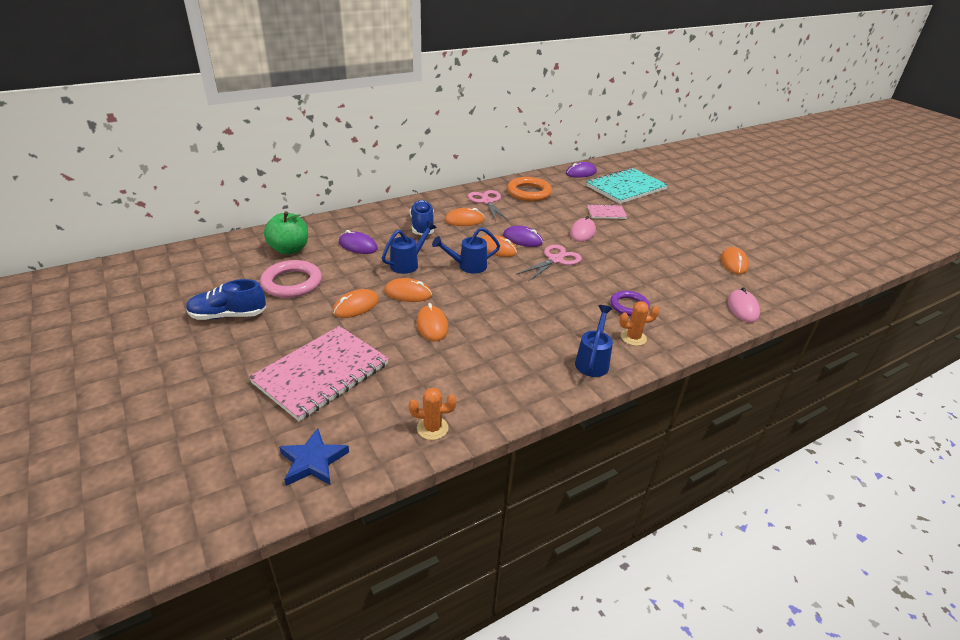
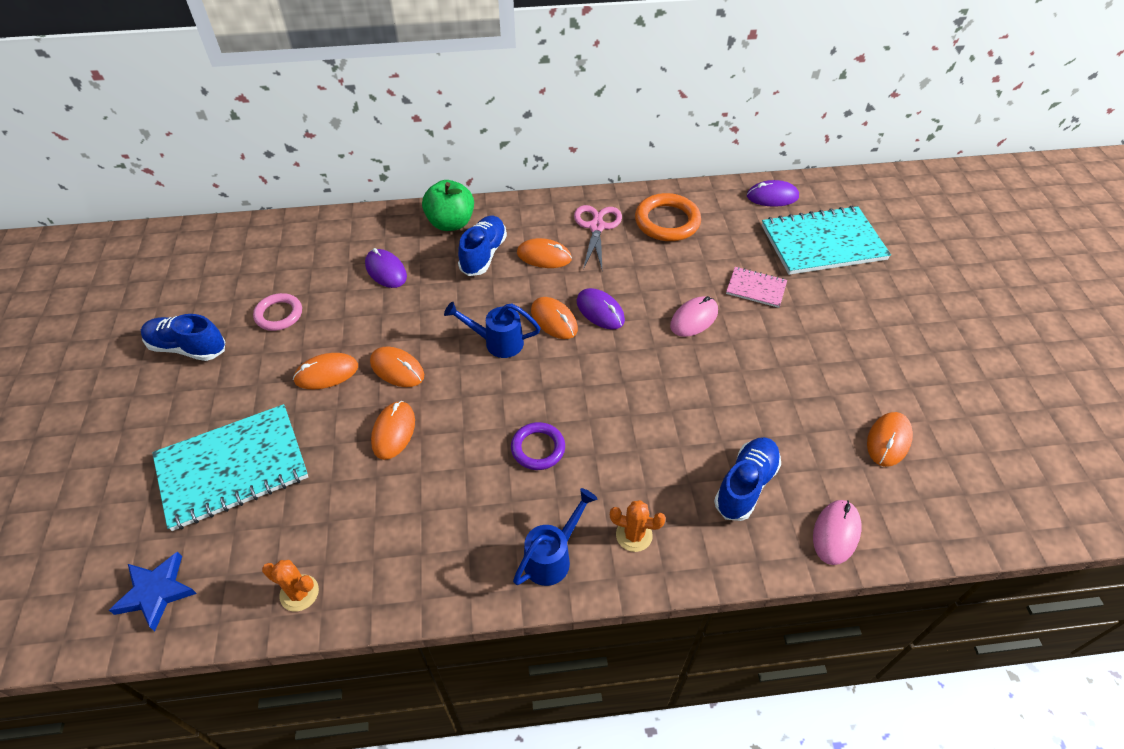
camera: 25 degrees right, 15 degrees up
pink notebook [249,326,389,421] -> turquoise notebook [152,404,308,531]
pink ring [260,260,322,298] -> pink ring [253,293,302,331], size x0.65
green apple [264,211,308,255] -> green apple moved to [422,180,474,231]
blue watering can [382,221,437,274] -> none
pink scissors [516,245,582,282] -> none
purple ring [610,291,650,316] -> purple ring moved to [511,422,565,470]
none -> blue shoe [714,437,781,521]

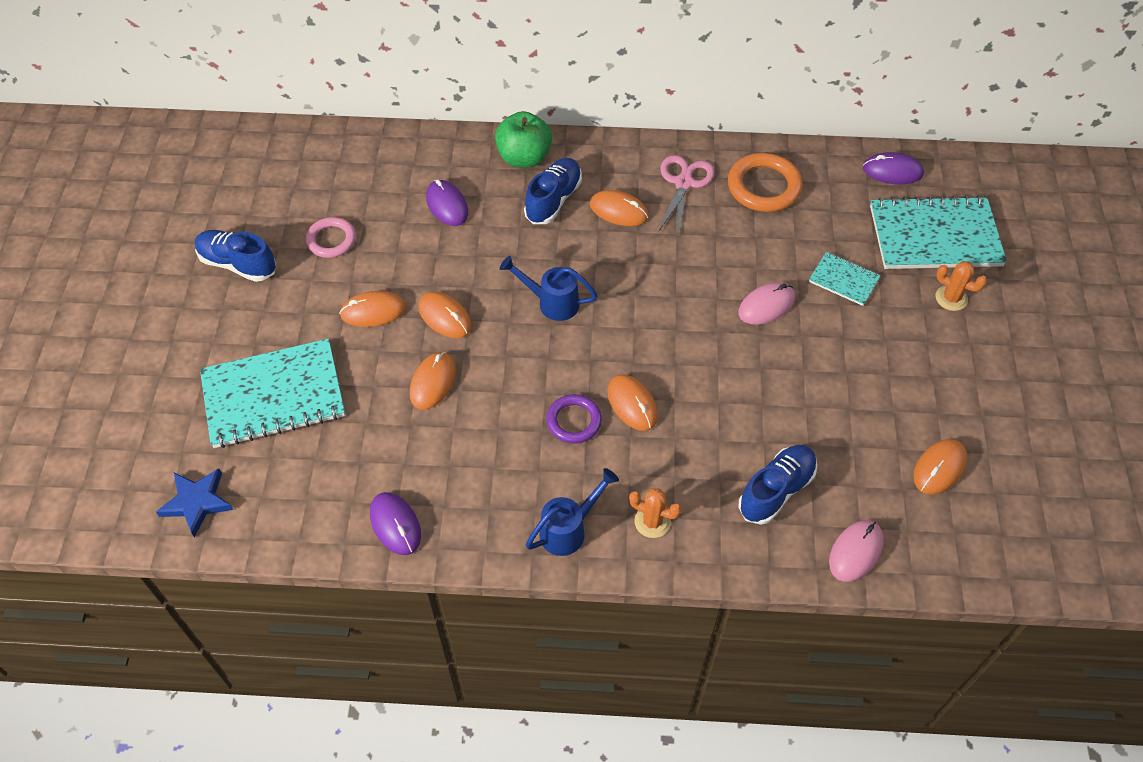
camera: 10 degrees right, 5 degrees up
orange cactus [262,560,319,612] -> orange cactus moved to [936,261,987,311]
orange mouse [531,297,578,339] -> orange mouse moved to [607,375,658,431]
purple mouse [576,288,625,329] -> purple mouse moved to [370,492,421,555]
pink notebook [726,267,787,308] -> turquoise notebook [809,252,881,306]

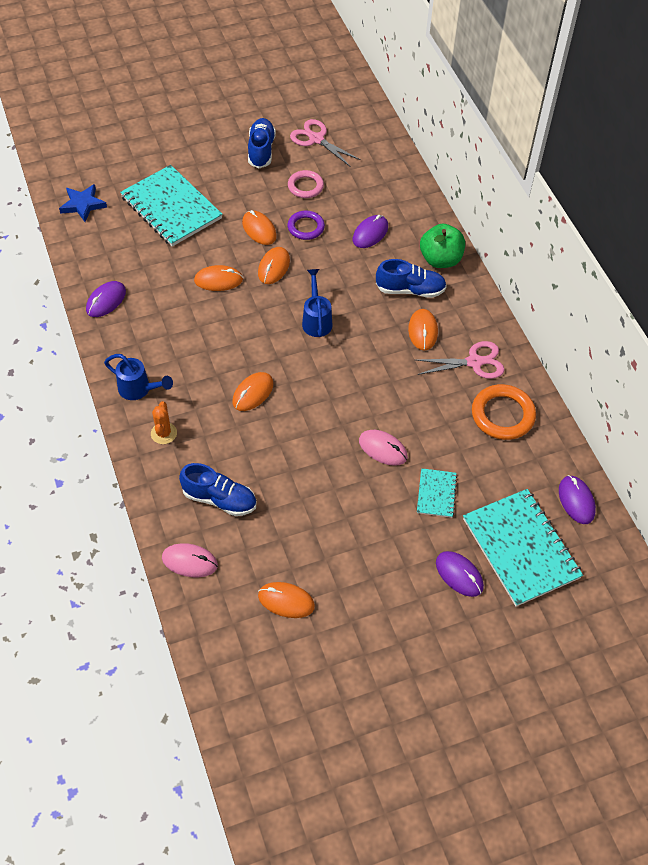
camera: 65 degrees right, 0 degrees up
purple ring [546,394,602,444] -> purple ring moved to [288,211,325,240]
orange cactus [936,261,987,311] -> purple mouse [436,551,484,597]
none -> pink scissors [290,119,361,167]

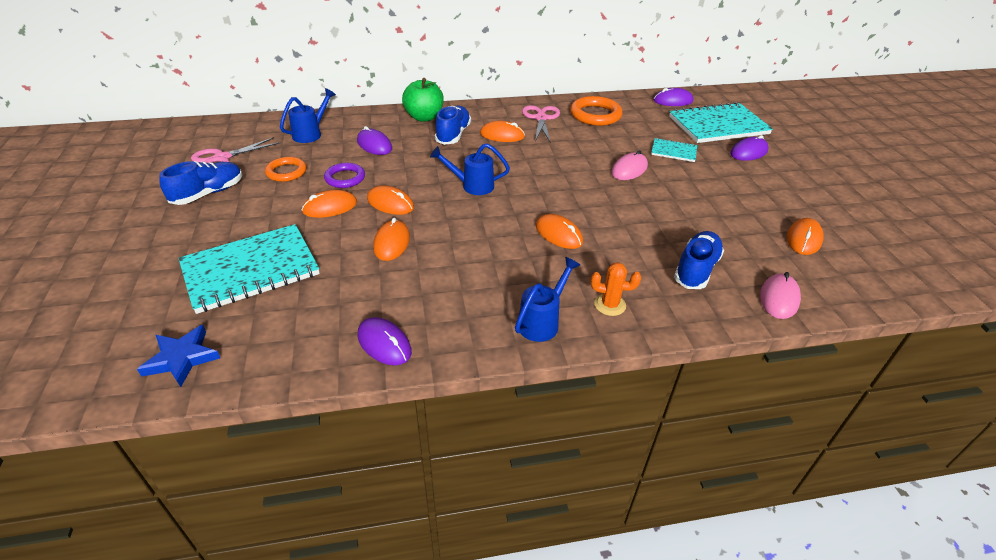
camera: 80 degrees left, 15 degrees down
blue shoe [248,118,276,168] -> blue shoe turned 120 degrees clockwise [159,161,242,205]
pink ring [288,170,324,198] -> orange ring [265,157,307,182]
none -> blue watering can [280,88,336,143]

